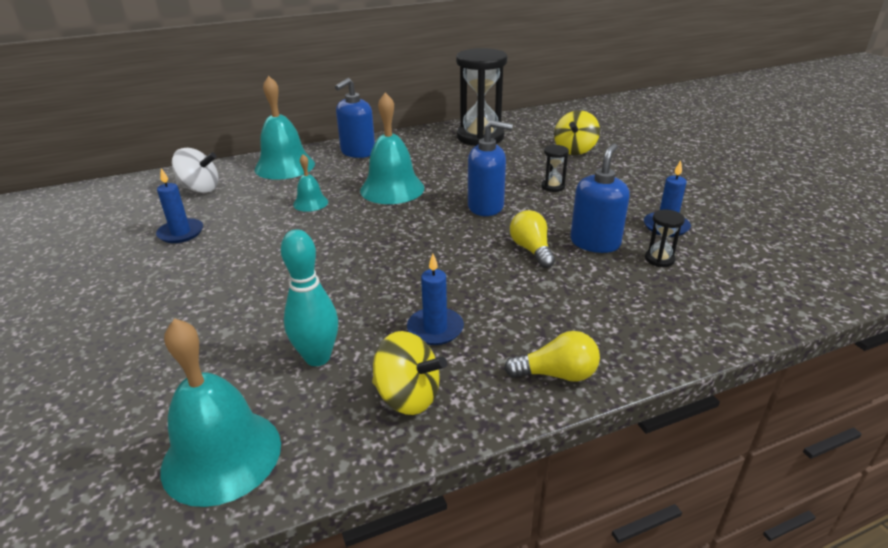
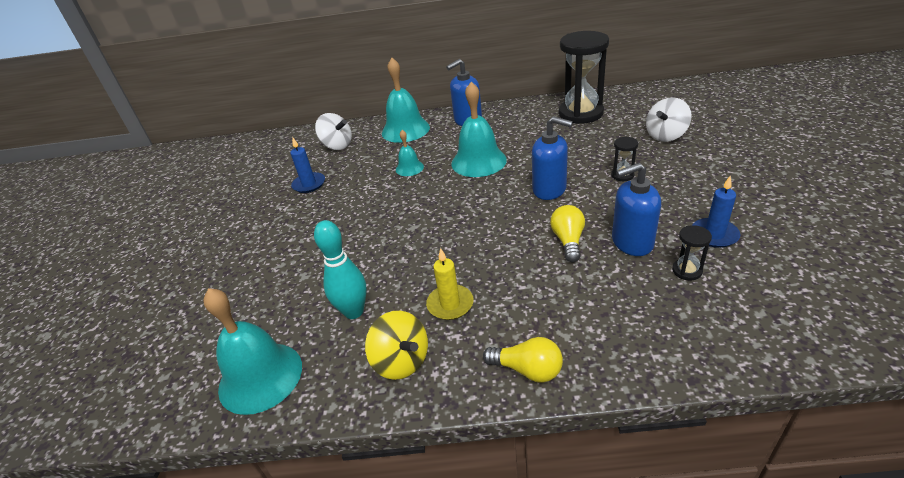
camera: 25 degrees right, 5 degrees up
blue candle [407,254,464,345] -> yellow candle [426,248,473,320]
yellow spinning top [554,110,600,155] -> white spinning top [646,97,692,142]
blue soap dispenser [570,143,630,253] -> blue soap dispenser turned 150 degrees counterclockwise [612,163,661,256]

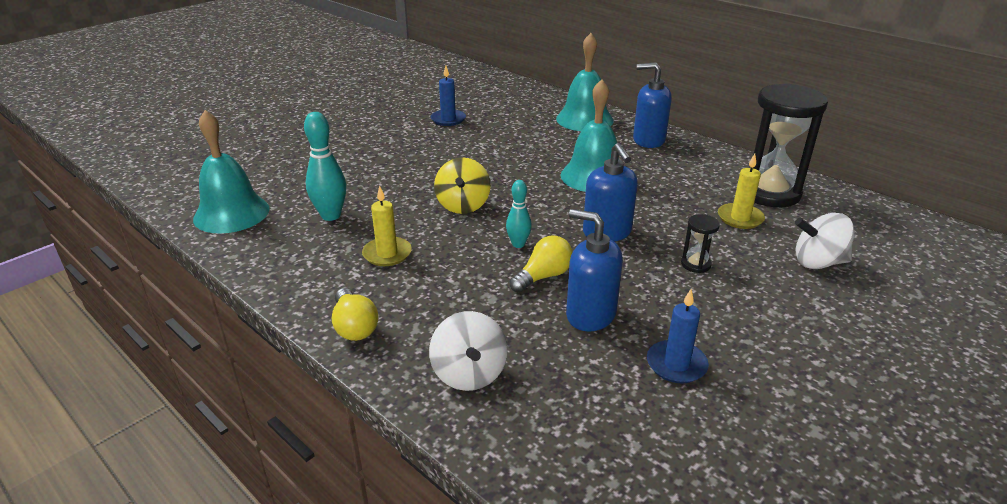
camera: 40 degrees right, 5 degrees down
white spinning top [315,113,352,150] -> white spinning top moved to [429,311,508,391]
yellow spinning top [365,311,428,380] -> yellow spinning top moved to [434,157,491,214]
turquoise bell [396,130,424,176] -> none
black hourglass [672,225,712,280] -> none
none -> turquoise bowling pin [506,180,532,248]
none -> yellow candle [718,154,765,229]

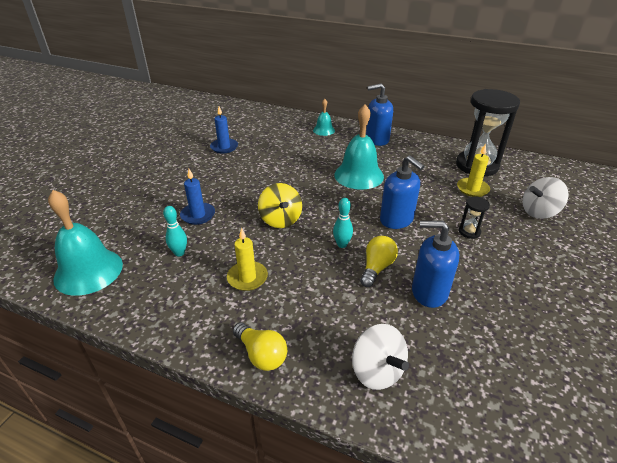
camera: 20 degrees left, 5 degrees up
turquoise bowling pin [304,112,346,221] -> turquoise bowling pin [163,206,187,257], size x0.62
turquoise bell [556,33,614,131] -> turquoise bell [313,99,335,136], size x0.52
blue candle [647,289,709,384] -> blue candle moved to [180,169,215,225]

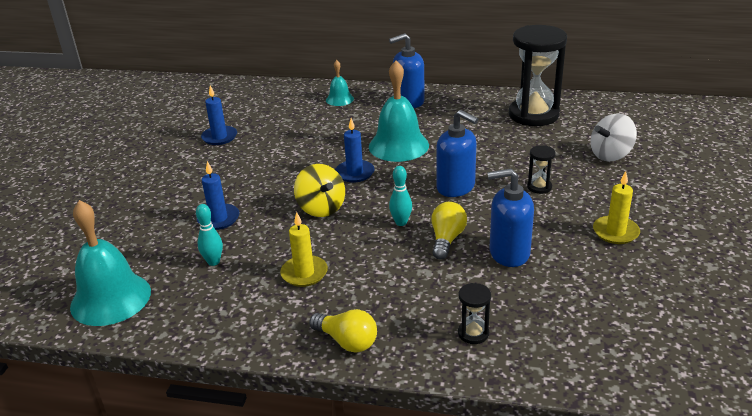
camera: 10 degrees left, 5 degrees down
white spinning top [352,324,409,390] -> black hourglass [458,283,491,344]
yellow candle [457,144,490,197] -> yellow candle moved to [593,171,640,244]
none -> blue candle [335,118,375,182]

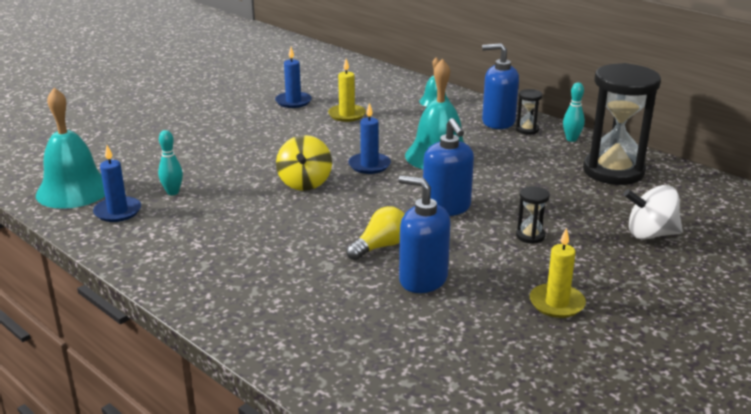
camera: 30 degrees right, 5 degrees down
blue candle [197,161,240,230] -> blue candle moved to [93,145,141,222]
yellow candle [280,212,328,287] -> yellow candle moved to [328,59,366,122]
yellow light bulb [309,309,377,353] -> none
turquoise bowling pin [389,166,412,226] -> turquoise bowling pin moved to [563,82,585,142]
black hourglass [458,283,491,344] -> black hourglass moved to [516,89,543,135]

